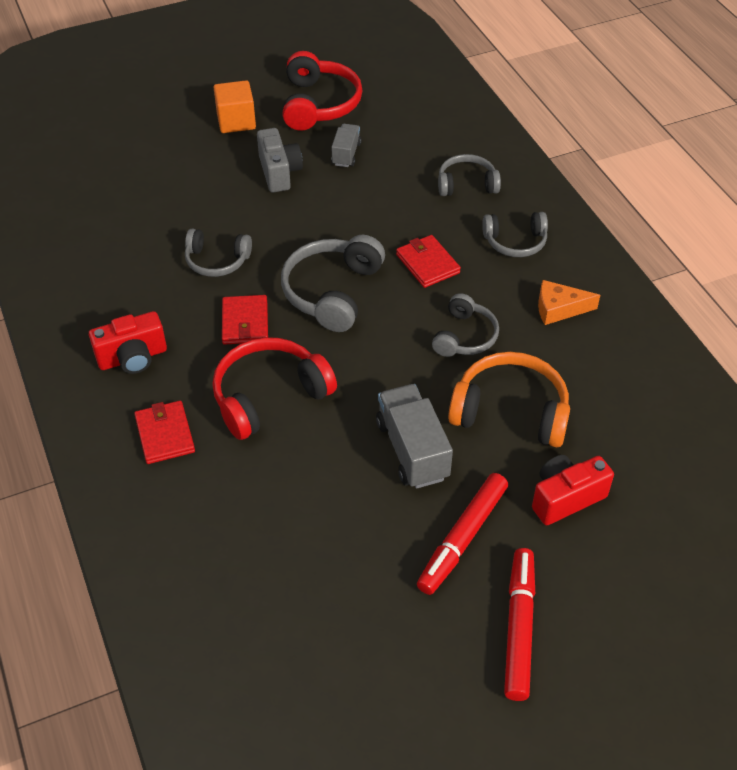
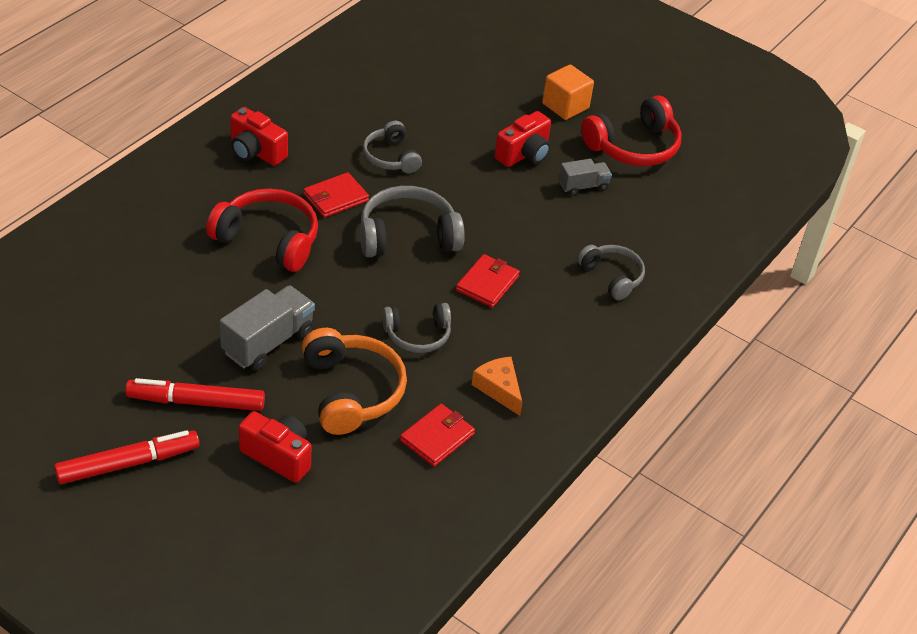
camera: 55 degrees right, 5 degrees down
red wallet [134,401,195,464] -> red wallet moved to [400,404,475,467]
grey camera [257,128,303,192] -> red camera [495,111,551,167]
grey headphones [482,212,548,257] -> none

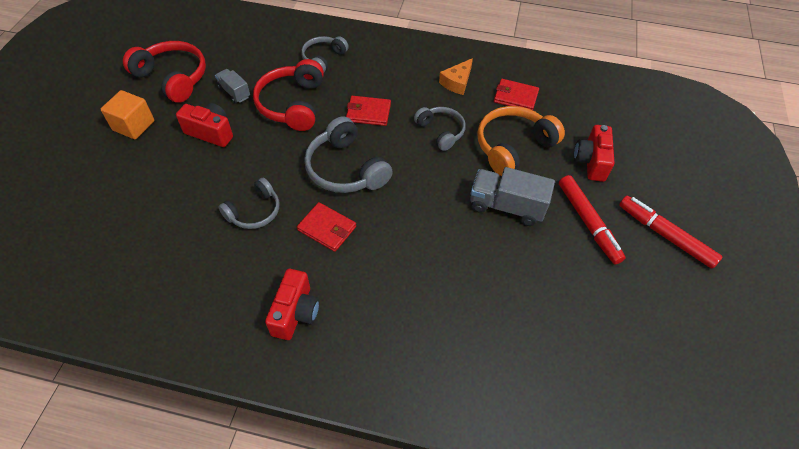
camera: 110 degrees left, 10 degrees up
red headphones [206,189,318,272] -> red headphones moved to [253,59,324,131]

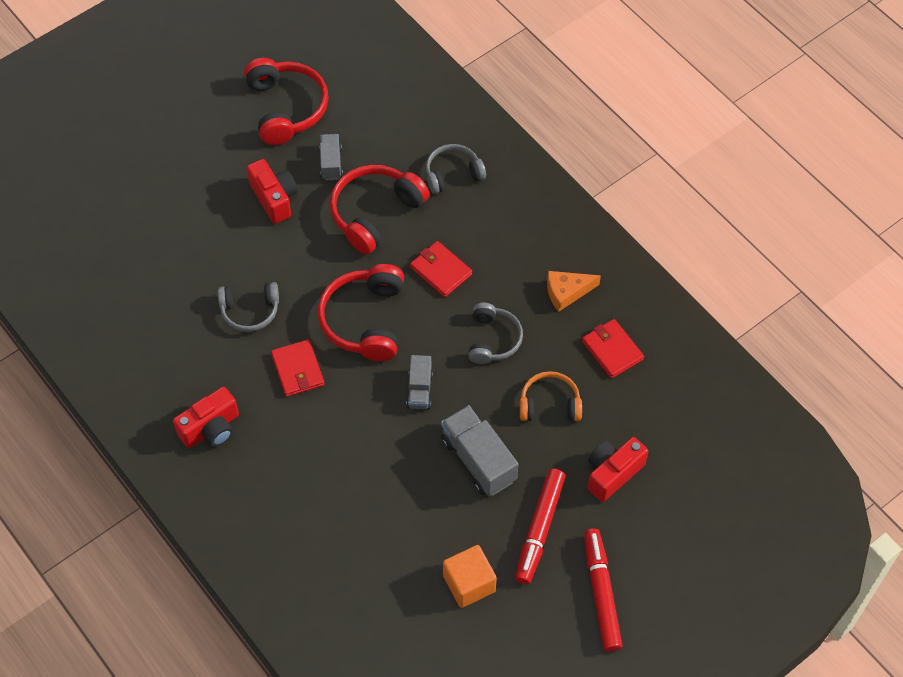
camera: 40 degrees right, 5 degrees up
orange cube [101,90,154,139] -> orange cube moved to [443,545,497,608]
grey headphones [304,116,393,193] -> red headphones [318,264,404,361]
orange headphones [477,106,565,176] -> orange headphones [520,371,582,421], size x0.63
none -> grey truck [407,355,433,409]

